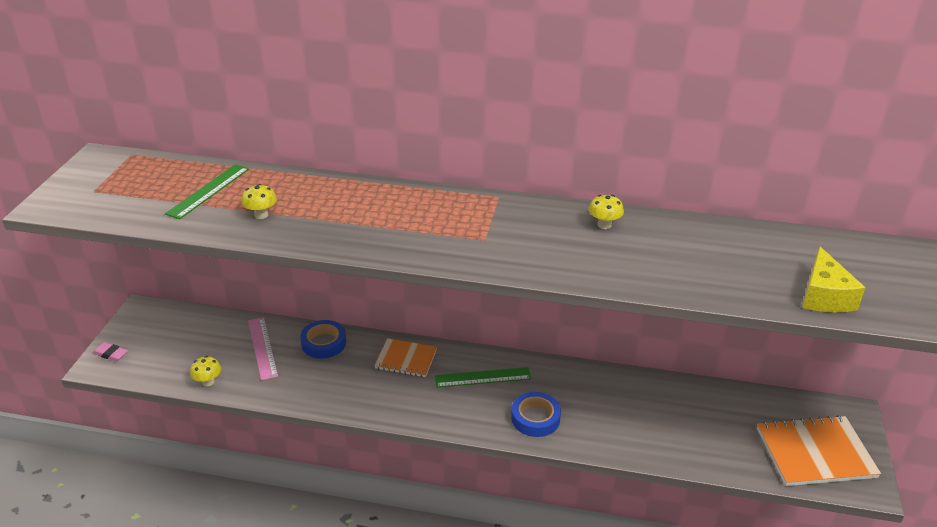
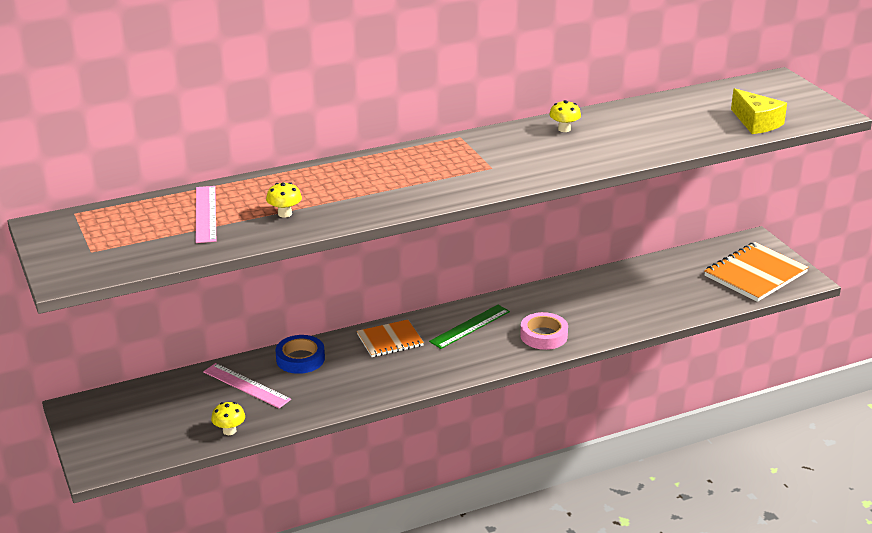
camera: 35 degrees left, 5 degrees down
pink eraser [93,342,128,362] -> none
green ruler [165,164,249,219] -> pink ruler [196,186,216,243]
blue tape [511,392,561,437] -> pink tape [520,312,568,350]

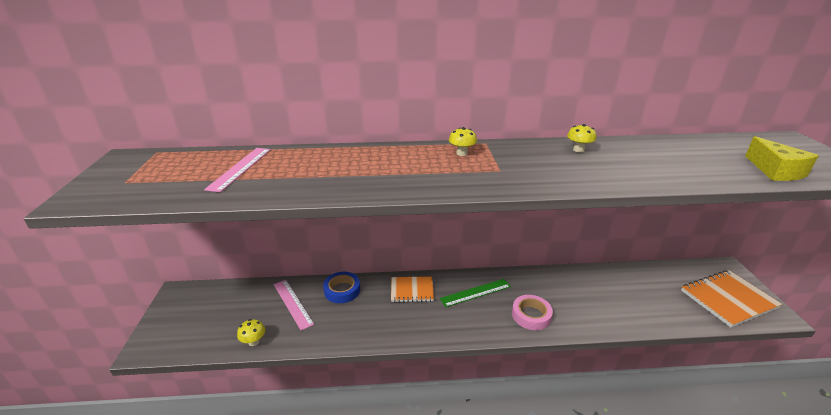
camera: 20 degrees right, 0 degrees up
yellow mushroom [266,182,302,218] -> yellow mushroom moved to [449,127,477,156]

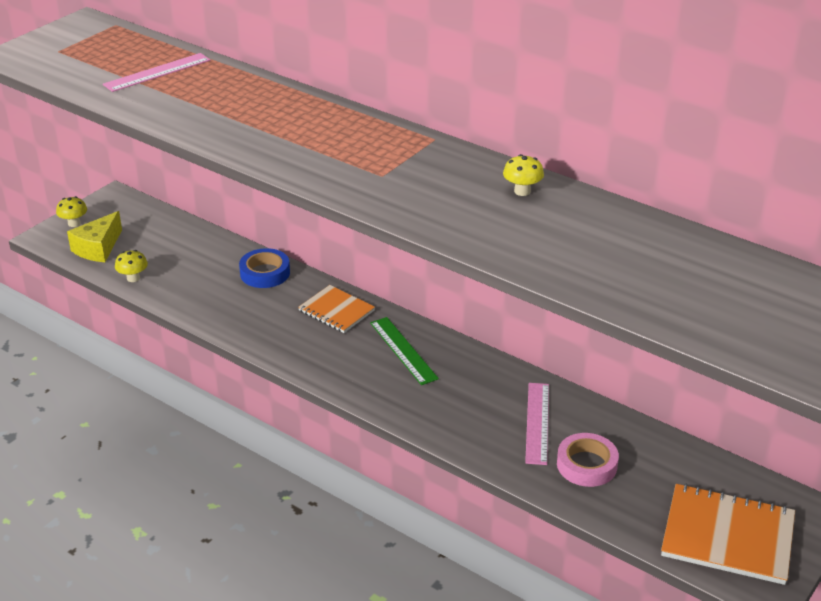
camera: 40 degrees right, 5 degrees up
pink ruler [274,280,314,331] -> pink ruler moved to [525,383,549,465]
green ruler [440,279,511,307] -> green ruler turned 45 degrees clockwise [370,317,439,385]
yellow mushroom [449,127,477,156] -> yellow mushroom moved to [56,196,87,227]
pink tape [512,295,553,330] -> pink tape moved to [557,433,619,487]
yellow cheese [745,136,819,181] -> yellow cheese moved to [67,211,122,262]

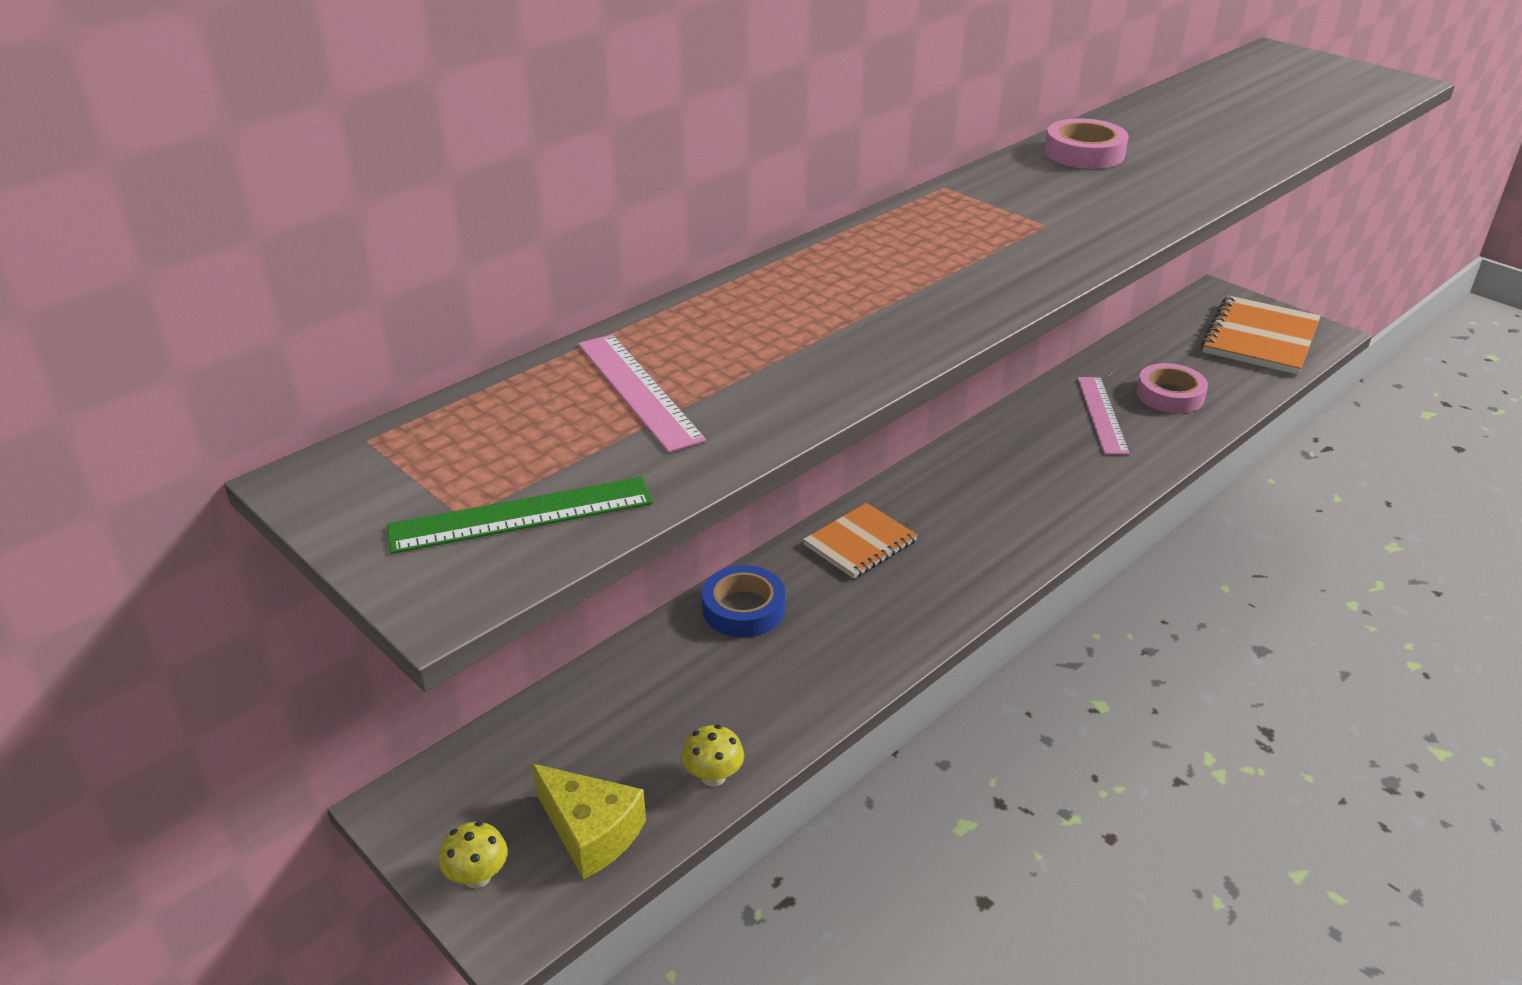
camera: 80 degrees left, 0 degrees up
green ruler [370,317,439,385] -> green ruler moved to [387,477,653,554]
yellow mushroom [503,154,544,196] -> pink tape [1045,118,1129,169]
pink ruler [525,383,549,465] -> pink ruler turned 75 degrees clockwise [1077,377,1130,455]

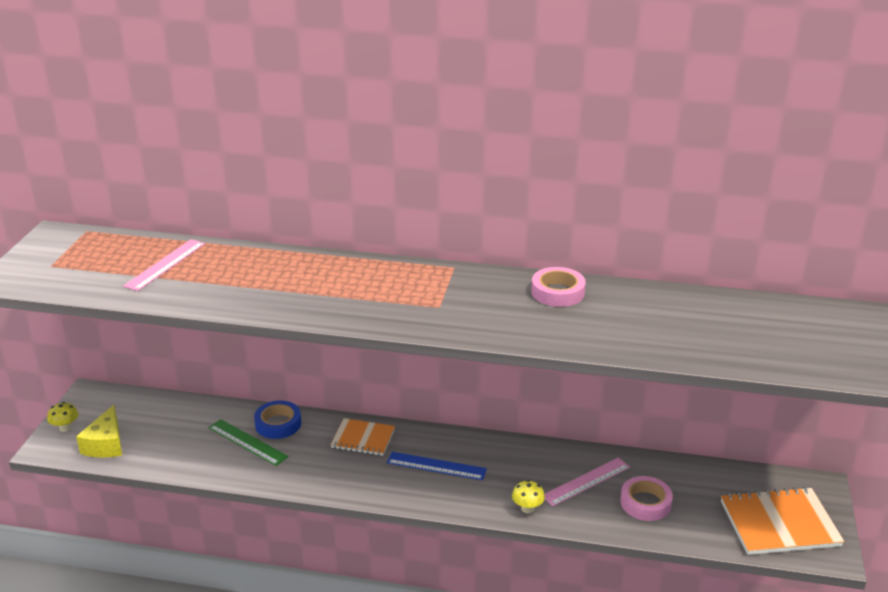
camera: 55 degrees right, 5 degrees down
green ruler [387,477,653,554] -> green ruler moved to [209,419,288,466]
yellow mushroom [682,725,744,787] -> yellow mushroom moved to [512,480,545,513]
none -> blue ruler [387,452,487,480]

